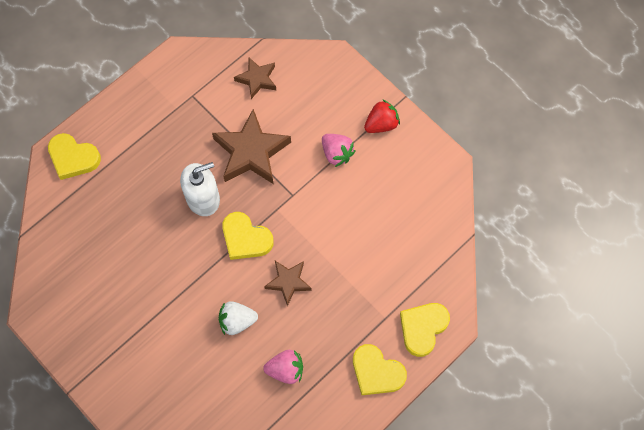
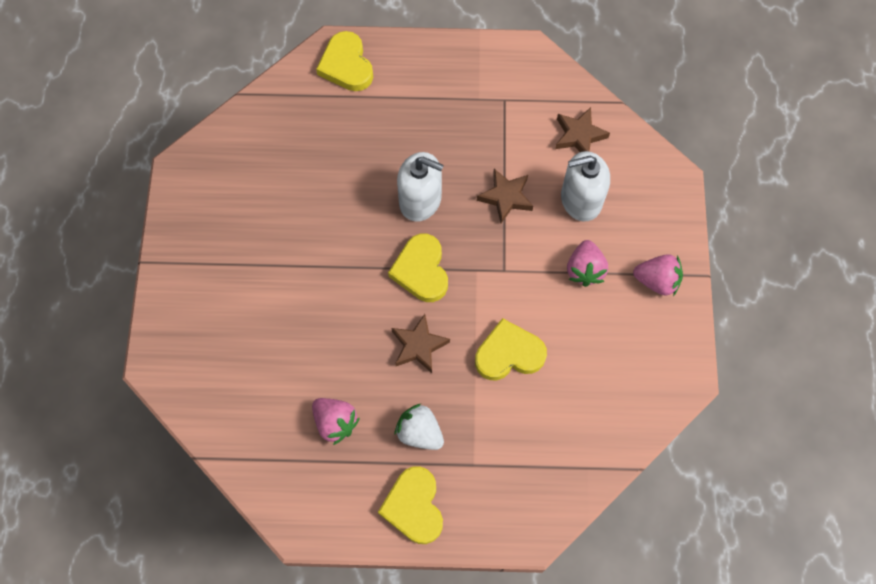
camera: 45 degrees right, 0 degrees up
brown star [212,109,291,184] -> brown star [477,169,533,223], size x0.57
white strawberry [219,301,258,335] -> white strawberry moved to [395,403,444,450]
red strawberry [364,99,400,133] -> pink strawberry [633,254,683,296]
yellow heart [400,303,450,357] -> yellow heart moved to [475,318,547,380]
none -> white soap dispenser [561,151,610,221]

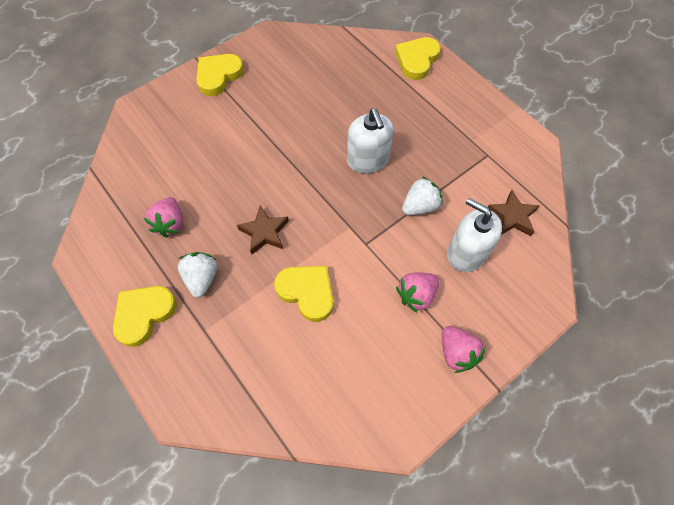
camera: 50 degrees right, 5 degrees down
yellow heart [388,234,448,302] -> yellow heart moved to [196,54,244,96]
brown star [477,169,533,223] -> white strawberry [402,176,443,215]

